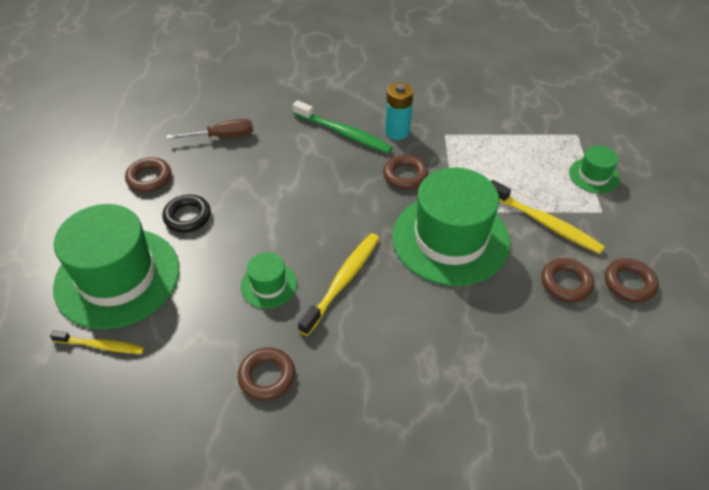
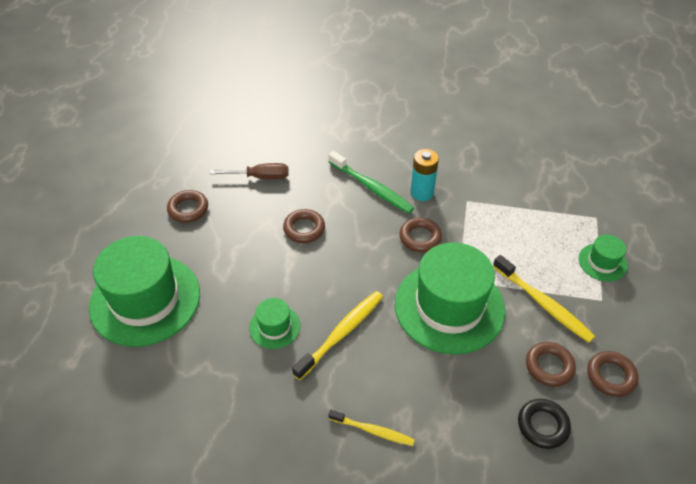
camera: 10 degrees right, 0 degrees up
yellow toothbrush [50,331,144,354] -> yellow toothbrush moved to [328,410,415,446]
black ring [162,195,211,233] -> black ring moved to [518,399,571,449]
brown ring [237,347,295,401] -> brown ring moved to [283,209,325,243]

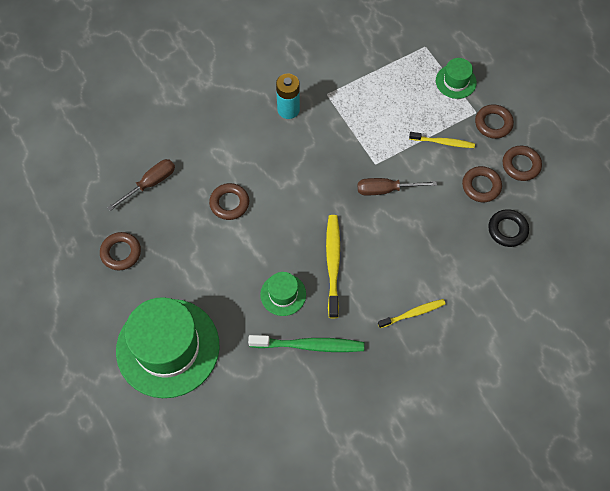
camera: 40 degrees left, 15 degrees up
green toothbrush [328,151,414,214] -> green toothbrush moved to [248,335,365,352]
green hat [395,242,505,355] -> brown screwdriver [358,178,437,195]
brown ring [399,217,442,252] -> brown ring moved to [475,104,514,139]
yellow toothbrush [493,255,595,343] -> yellow toothbrush [409,132,475,148], size x0.63

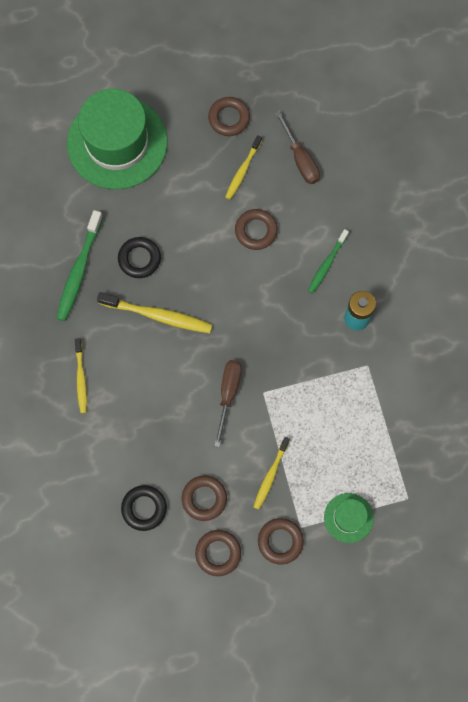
camera: 105 degrees right, 10 degrees up
green hat [260,272,306,316] -> black ring [118,237,161,278]
none -> yellow toothbrush [225,135,262,200]
none -> green toothbrush [308,229,349,294]

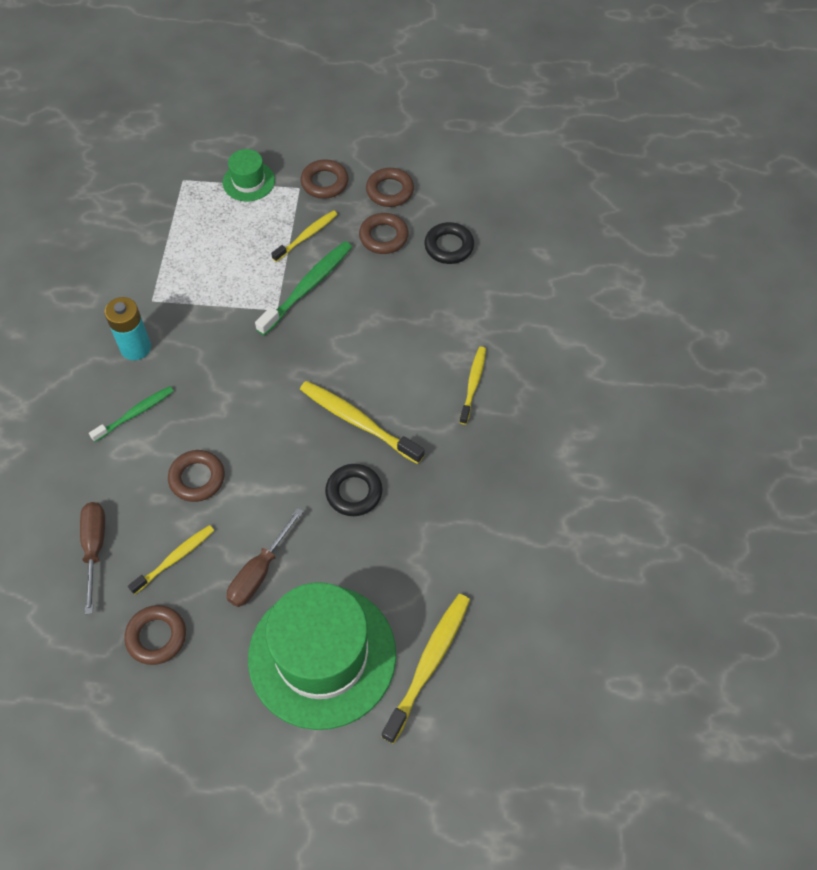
camera: 160 degrees left, 15 degrees down
green toothbrush [56,210,103,321] -> green toothbrush moved to [255,241,352,336]
brown screwdriver [214,360,242,447] -> brown screwdriver moved to [227,508,304,607]
none -> yellow toothbrush [382,594,470,744]

